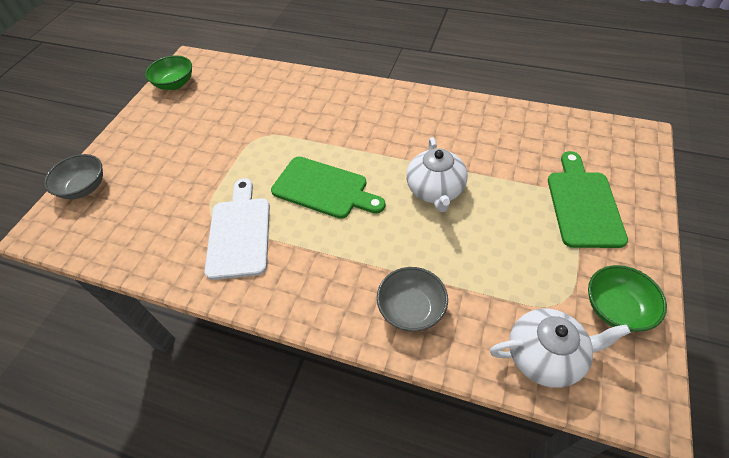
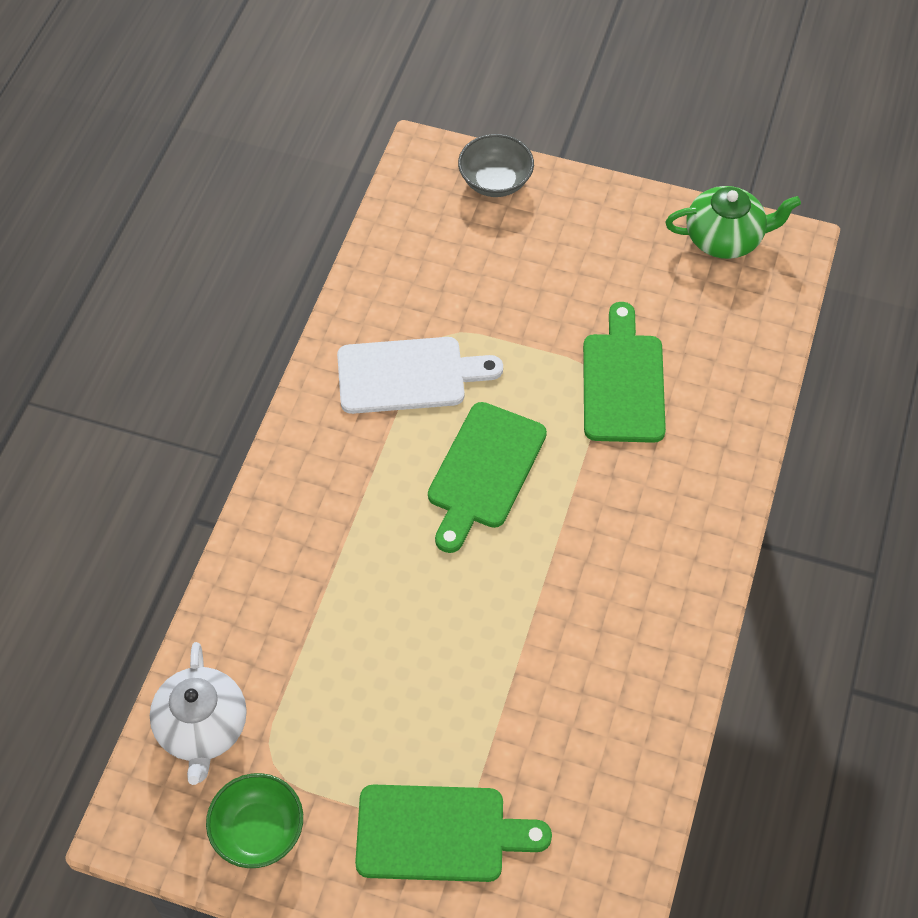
camera: 85 degrees right, 5 degrees up
green bowl [145,55,192,90] -> green teapot [665,186,801,259]
grey bowl [377,267,448,332] -> none
white teapot [406,137,468,212] -> none
none -> green cutting board [583,302,666,443]

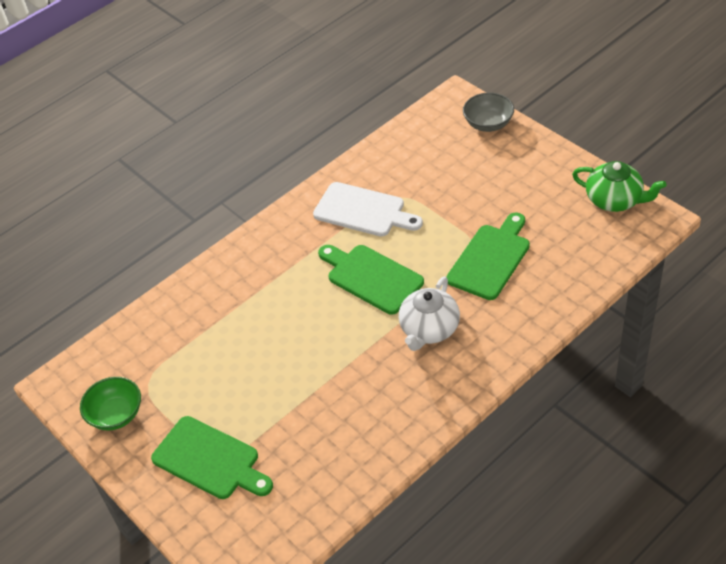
camera: 35 degrees right, 10 degrees down
white teapot [150,642,247,785] -> white teapot moved to [399,277,460,351]
green cutting board [428,402,547,553] -> green cutting board turned 75 degrees clockwise [318,245,424,315]

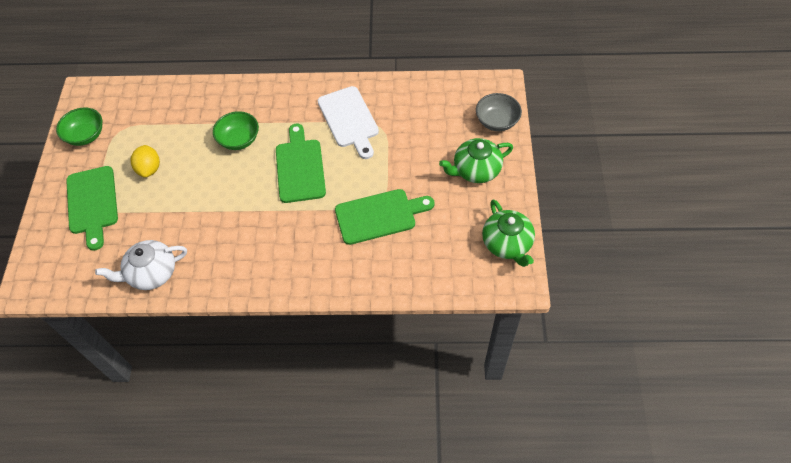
camera: 40 degrees right, 10 degrees up
white teapot [399,277,460,351] -> white teapot moved to [95,240,187,290]
none -> yellow lemon [130,145,160,178]
none -> green bowl [213,111,259,150]
none -> green teapot [439,138,513,183]

